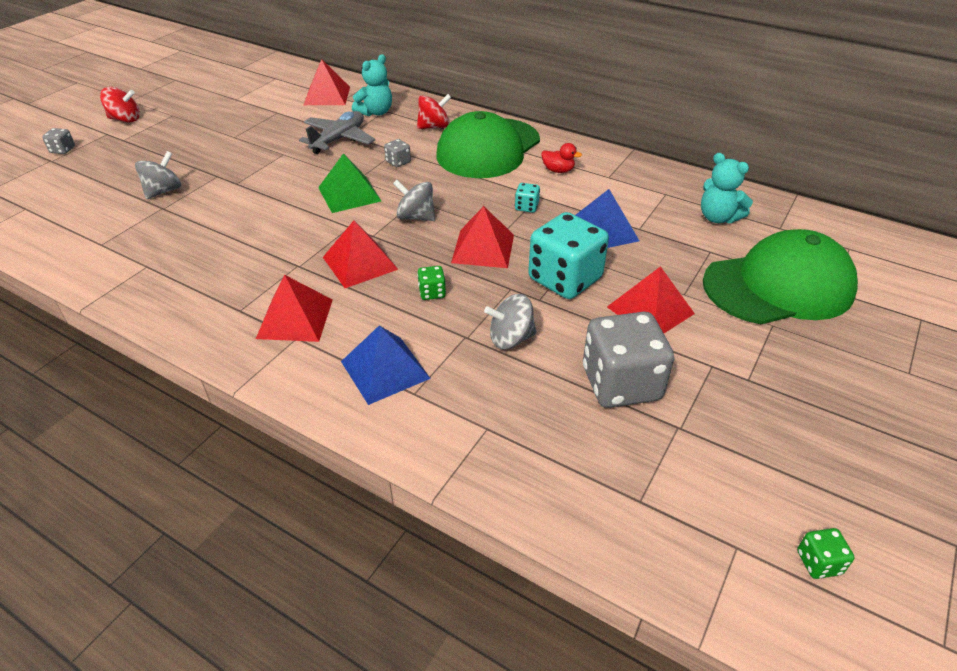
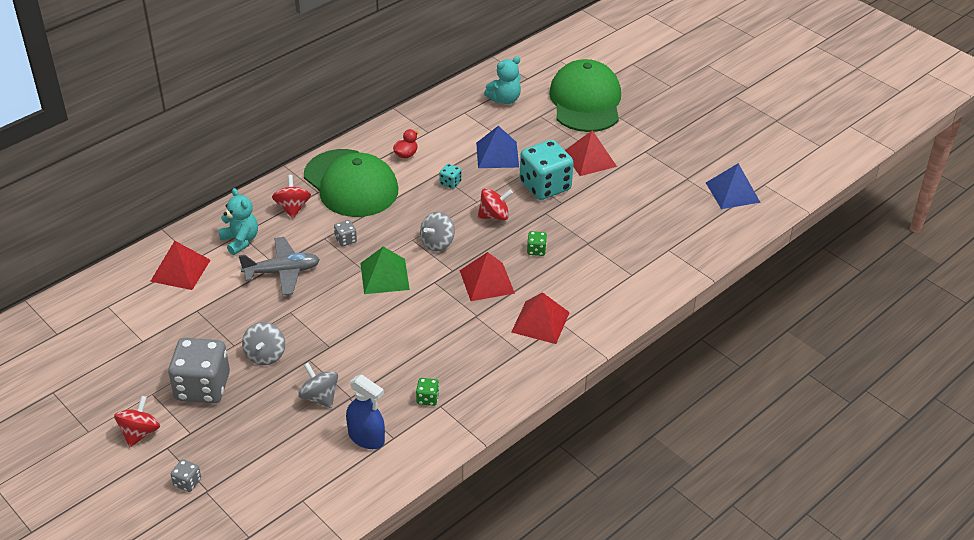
camera: 75 degrees left, 0 degrees up
grey plane [299,111,375,154] -> grey plane turned 120 degrees clockwise [239,237,320,296]
blue pyramid [341,325,431,405] -> blue pyramid moved to [706,163,761,209]
red pyramid [451,206,514,268] -> red spinning top [478,188,513,220]
grey spinning top [484,294,537,349] -> grey spinning top moved to [242,322,285,365]
grey dice [583,312,674,408] -> grey dice moved to [168,338,230,403]
green dice [797,528,855,579] -> green dice moved to [416,378,439,406]
none -> blue spray bottle [346,374,385,449]

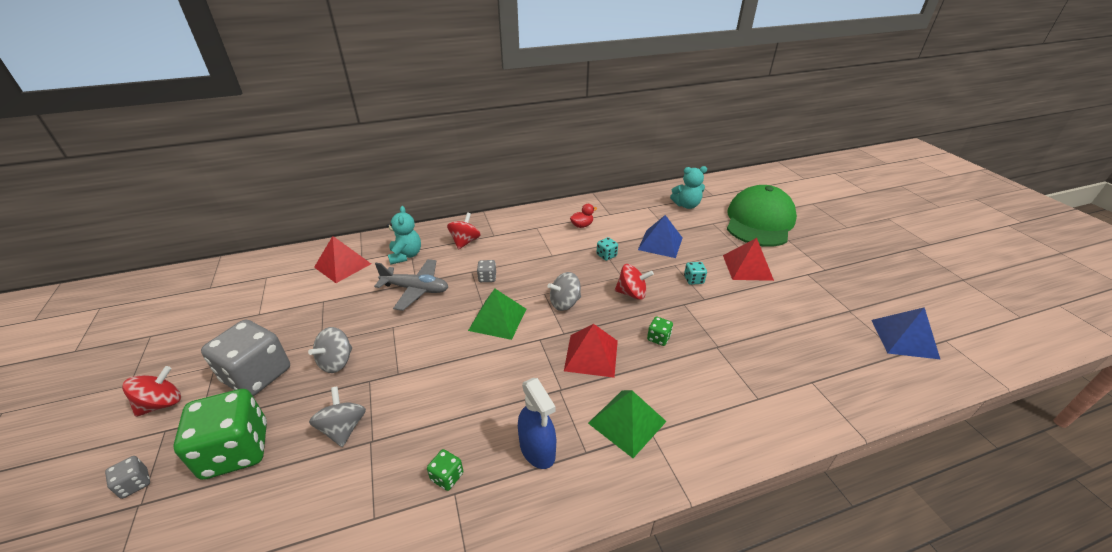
camera: 25 degrees right, 5 degrees down
green cap [304,149,398,217] -> none
blue spray bottle [346,374,385,449] -> blue spray bottle moved to [518,378,556,469]
red pyramid [512,292,570,344] -> green pyramid [588,390,667,458]
turquoise dice [520,140,574,200] -> turquoise dice [684,262,707,285], size x0.42
none -> green dice [173,389,267,480]

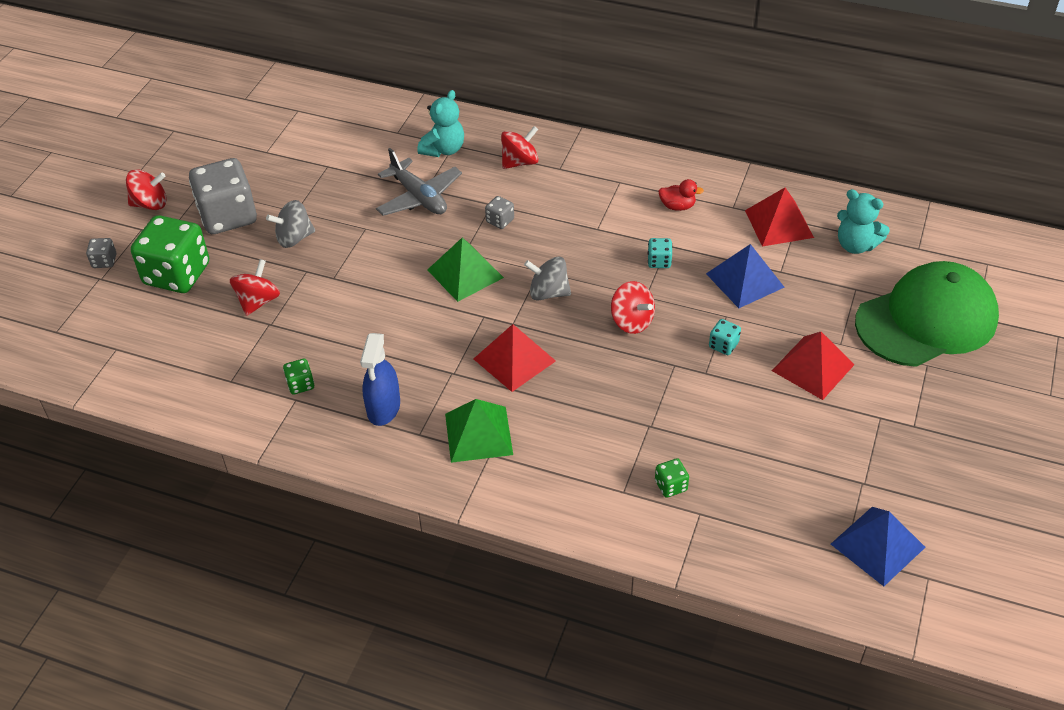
camera: 40 degrees right, 10 degrees up
grey spinning top [309,386,366,447] -> red spinning top [230,259,280,316]
red pyramid [314,236,371,283] -> red pyramid moved to [745,187,814,247]
green dice [647,317,673,346] -> green dice moved to [655,458,689,498]

